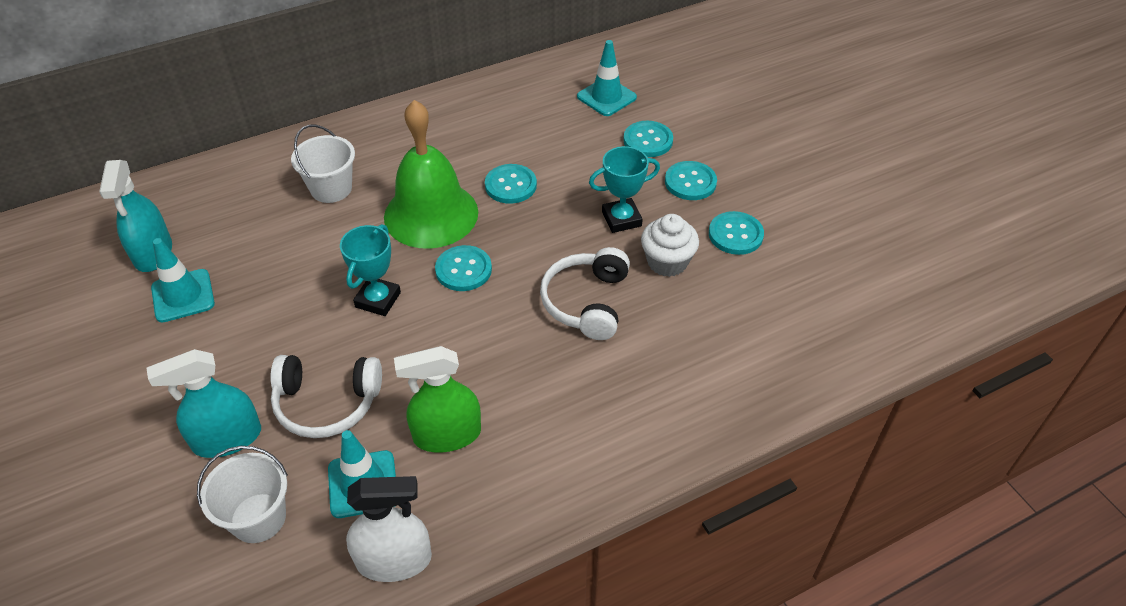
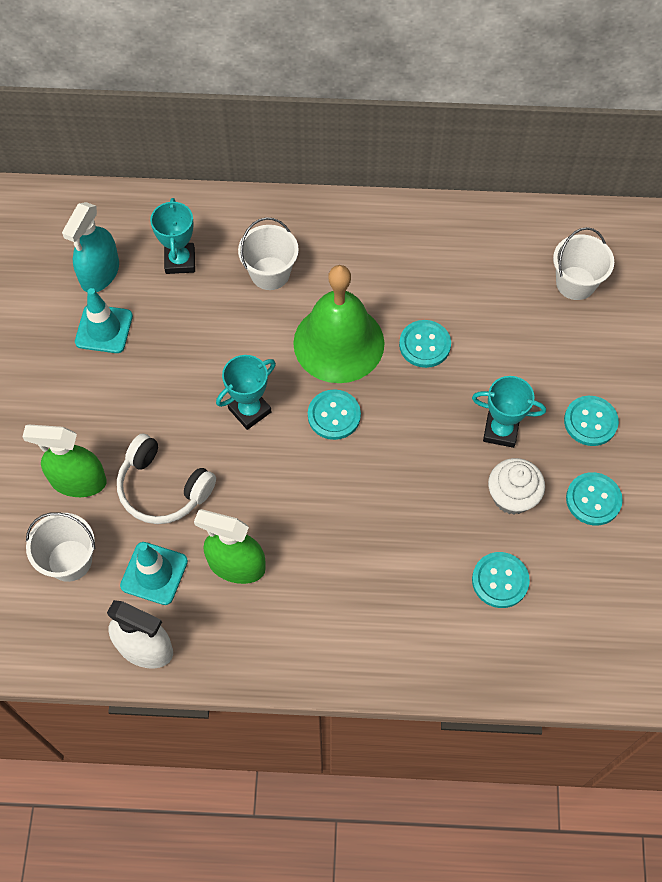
camera: 30 degrees right, 15 degrees up
turquoise spray bottle [146,349,261,458] -> green spray bottle [22,425,107,497]
white headphones [540,247,630,340] -> none
turquoise traffic cone [577,40,637,116] -> white bucket [553,227,614,300]
turquoise button [623,121,673,157] -> turquoise button moved to [472,552,530,608]
none -> turquoise trophy [150,198,195,274]

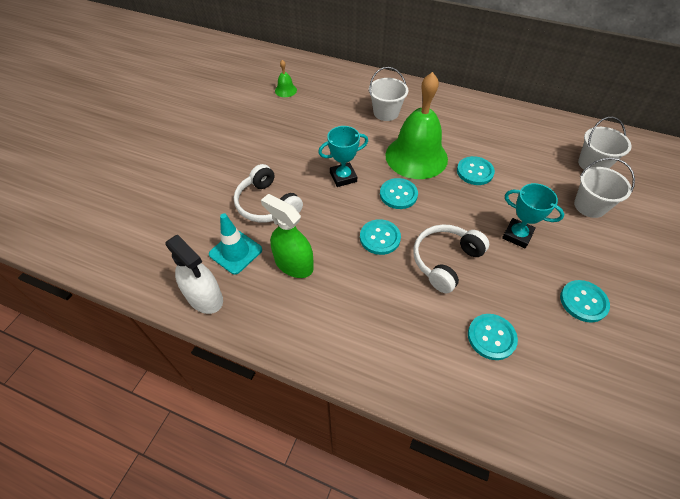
camera: 20 degrees right, 10 degrees down
green spray bottle [22,425,107,497] -> none
white bucket [26,512,95,582] -> white bucket moved to [574,158,635,218]
turquoise spray bottle [62,202,119,292] -> green bell [275,60,297,97]
turquoise traffic cone [75,288,133,353] -> none
turquoise trophy [150,198,195,274] -> none
white cupcake [488,458,545,515] -> none
turquoise button [564,396,619,446] -> turquoise button moved to [360,219,401,255]
none -> white headphones [413,224,489,293]

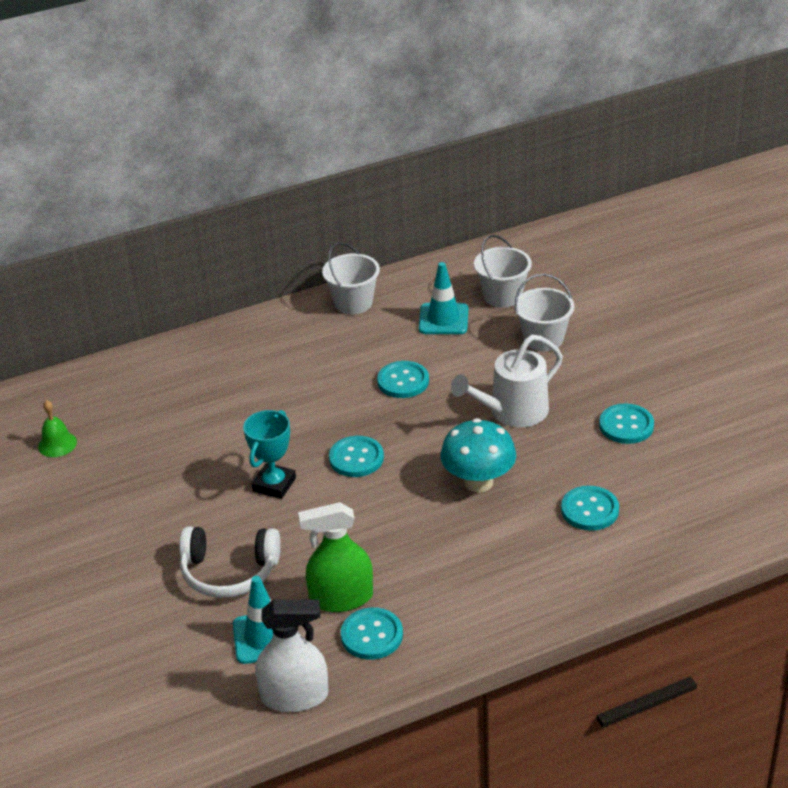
camera: 45 degrees left, 15 degrees down
turquoise button [360,219,401,255] -> turquoise button moved to [341,608,403,659]
white bucket [369,67,408,121] -> white bucket moved to [322,242,380,314]
green bell [385,72,448,179] -> none
white headphones [413,224,489,293] -> turquoise mushroom [440,418,516,492]
turquoise trophy [502,183,565,248] -> white watering can [451,335,563,427]
none -> turquoise traffic cone [419,262,468,334]

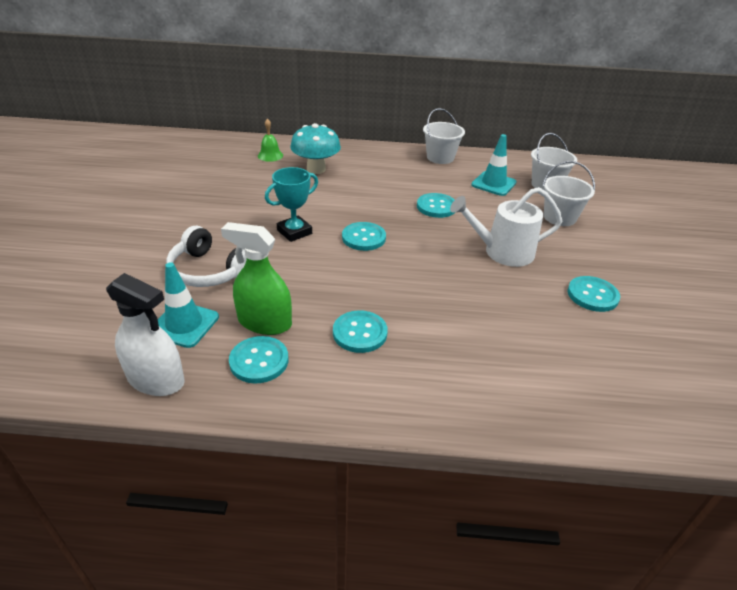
camera: 25 degrees right, 0 degrees up
green bell [38,400,77,457] -> green bell moved to [258,119,283,162]
turquoise mushroom [440,418,516,492] -> turquoise mushroom moved to [290,123,341,174]
turquoise button [561,486,619,531] -> turquoise button moved to [333,310,388,353]

